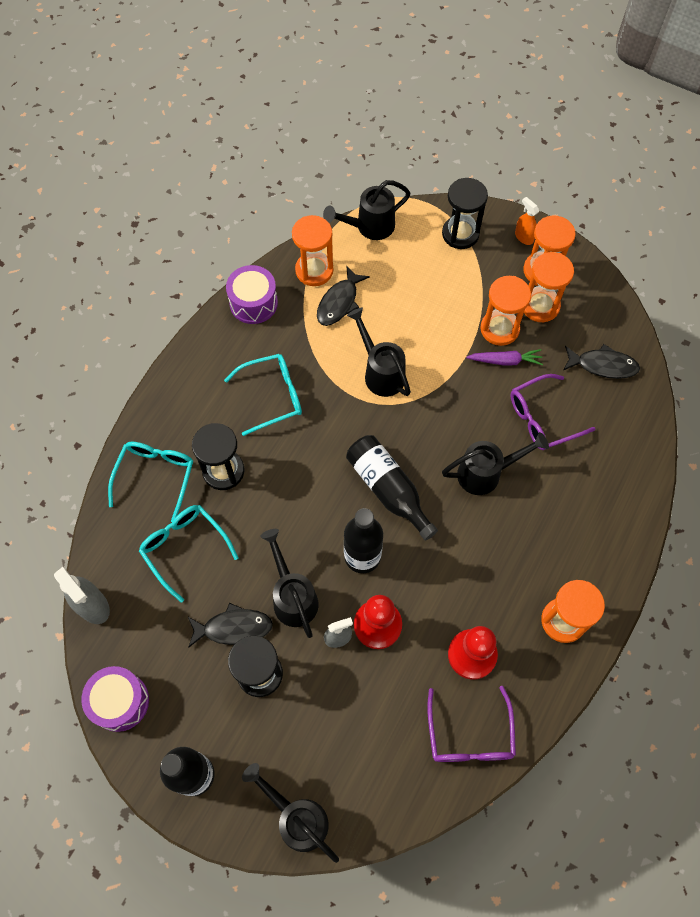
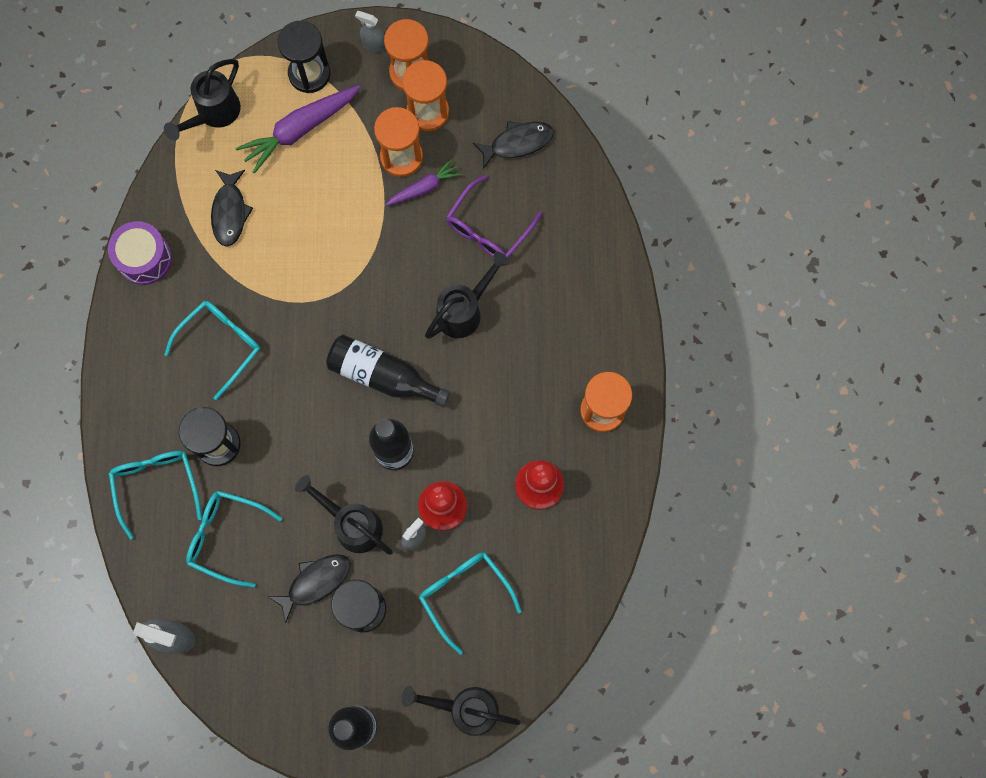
camera: 30 degrees left, 10 degrees up
purple drum [81,666,149,732] -> none
orange hourglass [292,215,333,286] -> none
black watering can [347,308,411,397] -> none
purple glasses [427,686,516,762] -> none
orange spray bottle [515,197,539,245] -> grey spray bottle [355,11,385,52]
none -> purple carrot [236,85,361,174]
none -> turquoise glasses [419,552,522,655]

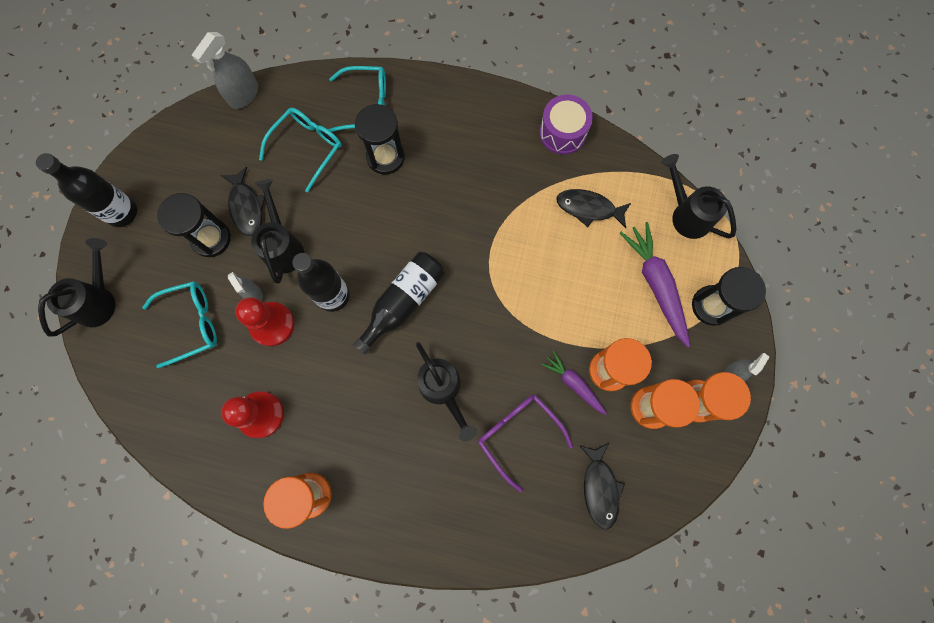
camera: 105 degrees right, 0 degrees up
turquoise glasses [164,301,260,400] -> none
black watering can [295,475,393,555] -> black watering can turned 60 degrees counterclockwise [251,179,304,283]
purple carrot [385,159,462,206] -> purple carrot turned 150 degrees clockwise [541,351,607,415]

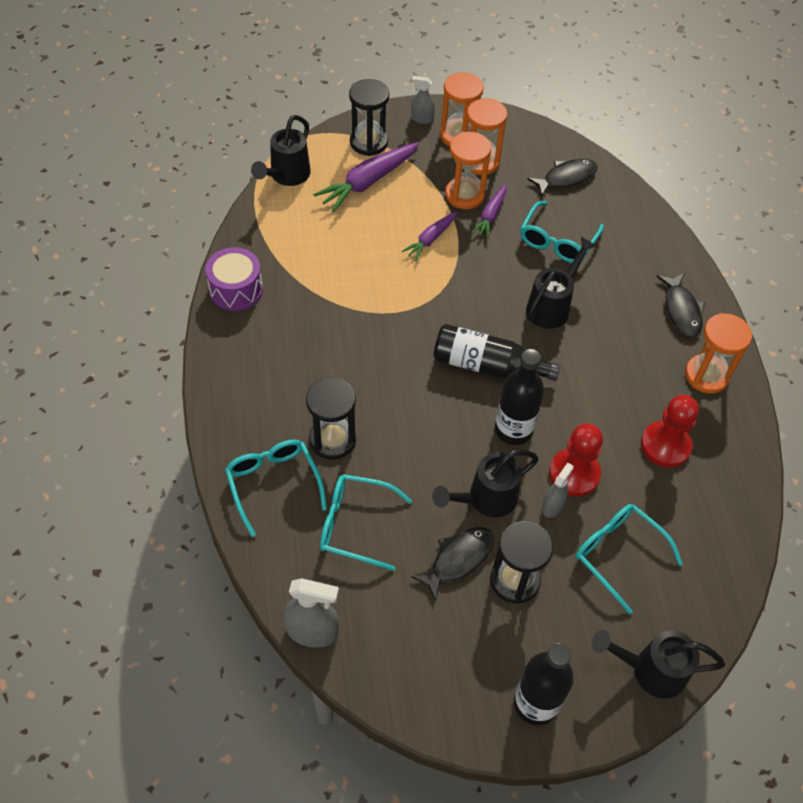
camera: 115 degrees left, 20 degrees down
purple glasses [478,395,573,492] -> turquoise glasses [520,201,604,263]
black fish [556,189,631,228] -> black fish moved to [656,273,705,337]
none -> purple carrot [401,211,457,261]

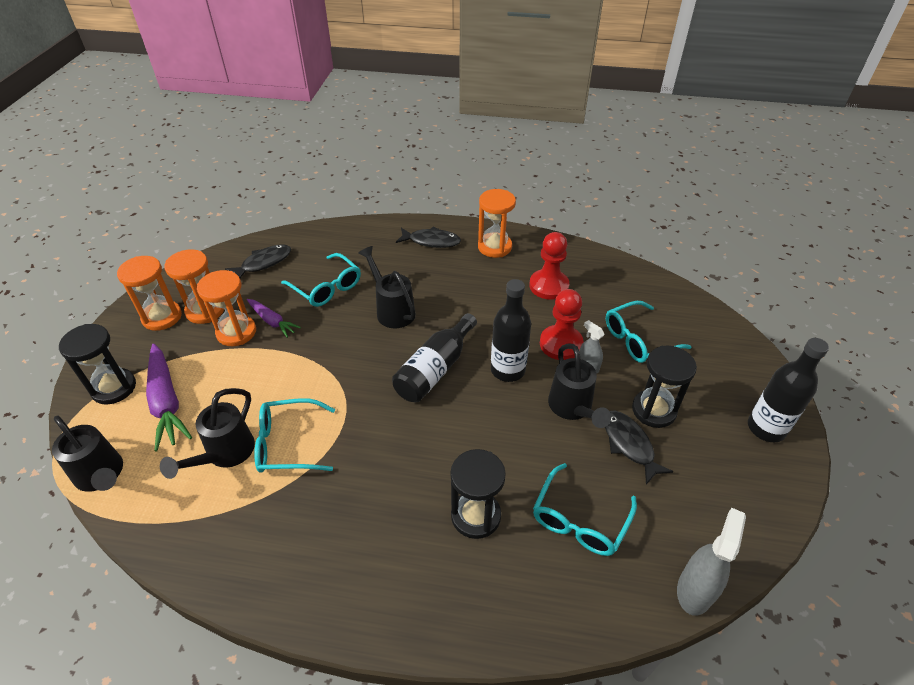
camera: 70 degrees left, 10 degrees down
purple drum [205,247,263,311] -> none
turquoise glasses [225,439,327,537] -> turquoise glasses moved to [254,398,335,473]
purple carrot [401,211,457,261] -> none
grey spray bottle [411,76,435,124] -> none
black fish [527,159,598,197] -> black fish turned 60 degrees clockwise [225,244,291,278]
black watering can [591,630,725,699] -> black watering can moved to [160,388,255,479]

